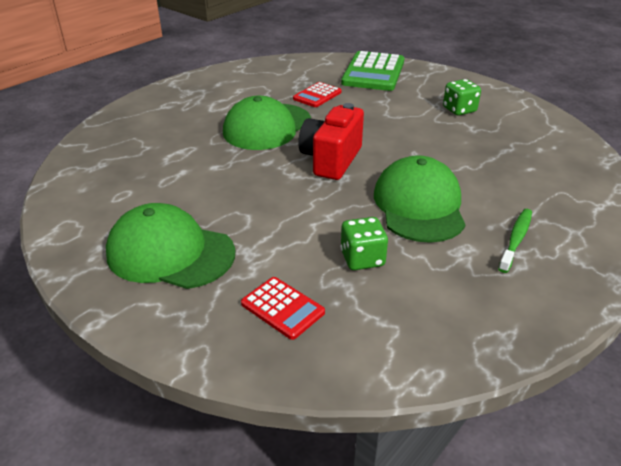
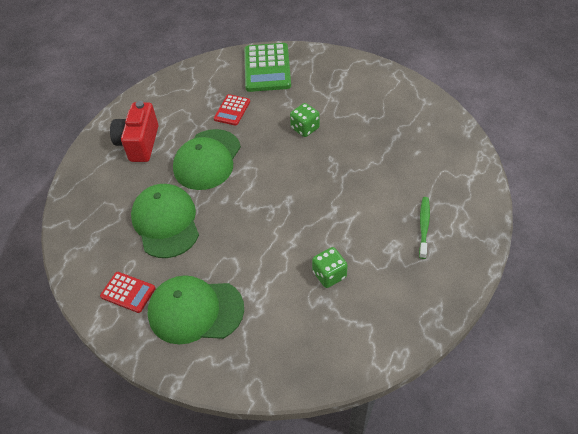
camera: 15 degrees left, 15 degrees up
red calculator [241,277,325,340] -> red calculator moved to [100,272,156,313]
red camera [298,103,364,180] -> red camera moved to [110,101,158,162]
green cap [374,155,465,243] -> green cap moved to [131,184,199,258]
green dice [443,79,481,116] -> green dice moved to [290,103,320,137]

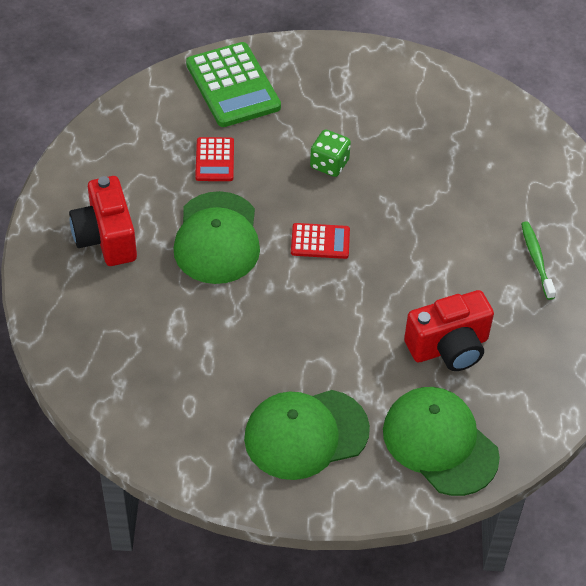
camera: 25 degrees left, 0 degrees up
red calculator [100,272,156,313] -> red calculator moved to [291,223,350,259]
green cap [131,184,199,258] -> green cap moved to [383,387,500,496]
green dice [312,247,348,288] -> red camera [404,290,494,371]

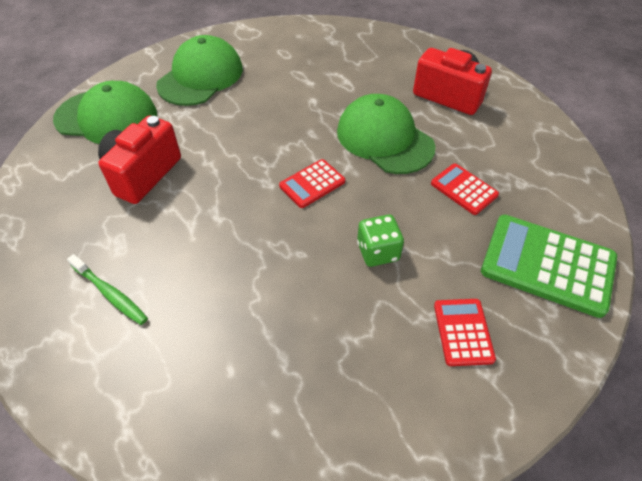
camera: 140 degrees right, 0 degrees up
none -> red calculator [434,299,496,366]

